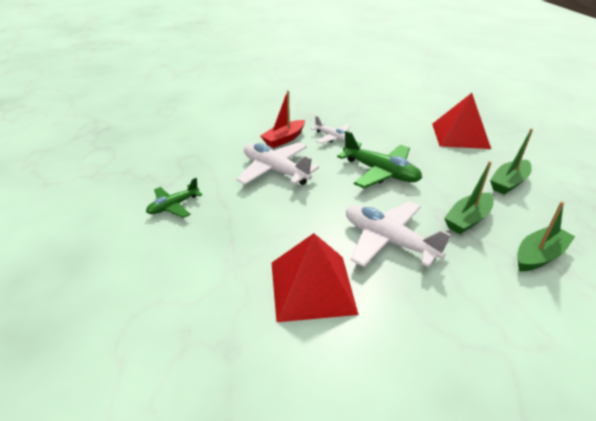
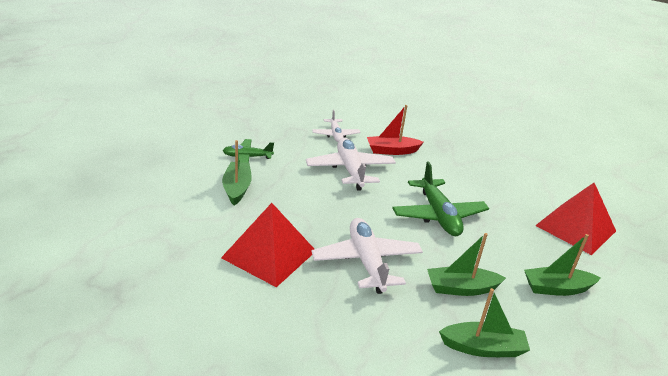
camera: 35 degrees right, 5 degrees down
white plane [311,116,350,144] -> white plane moved to [312,110,361,142]
none -> green boat [222,140,252,205]

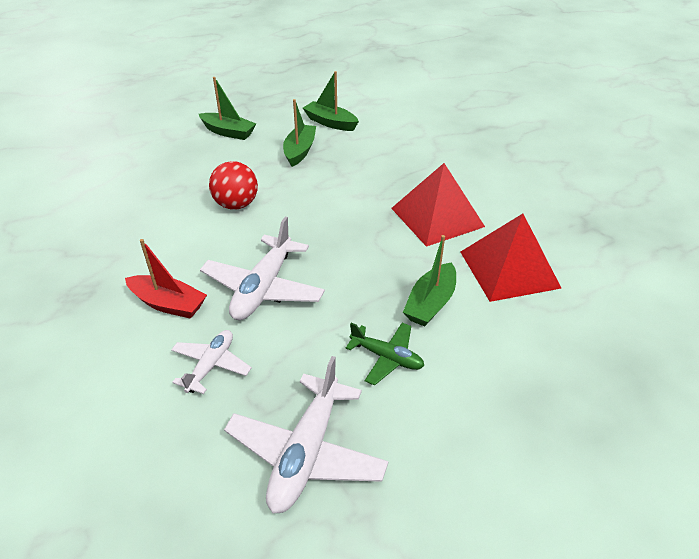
camera: 145 degrees left, 10 degrees up
white plane [311,218,423,294] -> white plane moved to [224,356,389,514]
green plane [392,161,489,236] -> red ball [209,161,258,210]
green boat [427,233,506,296] -> green boat turned 105 degrees counterclockwise [283,99,316,167]
red pyramid [535,183,616,255] -> red pyramid moved to [461,214,562,302]

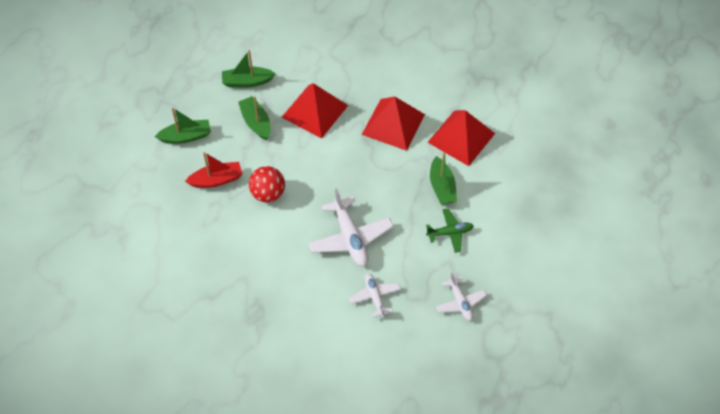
camera: 40 degrees left, 15 degrees up
red boat [125,239,207,319] -> red boat moved to [185,152,243,188]
white plane [224,356,389,514] -> white plane [436,273,487,321], size x0.59
none -> red pyramid [282,83,348,139]

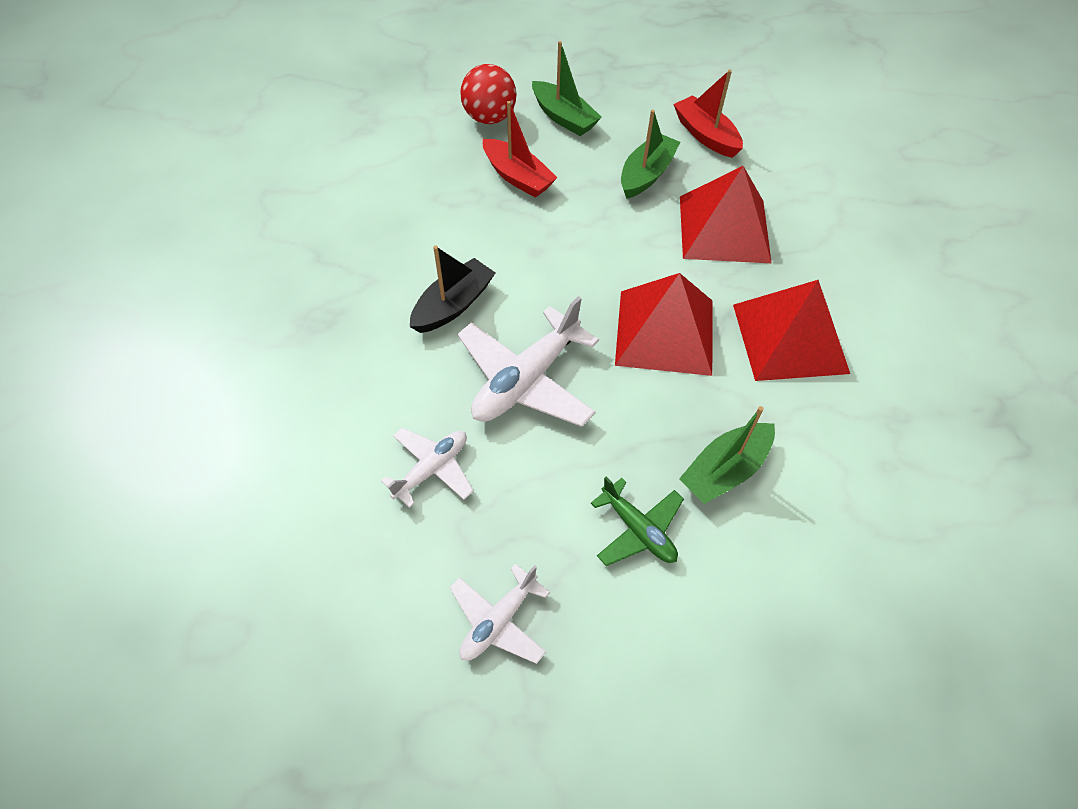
camera: 60 degrees right, 0 degrees up
green boat [222,50,276,88] -> red boat [673,70,743,158]
red ball [249,166,285,202] -> red ball moved to [460,64,516,124]
red pyramid [428,110,495,166] -> red pyramid moved to [615,273,712,376]
none -> black boat [410,245,495,333]

